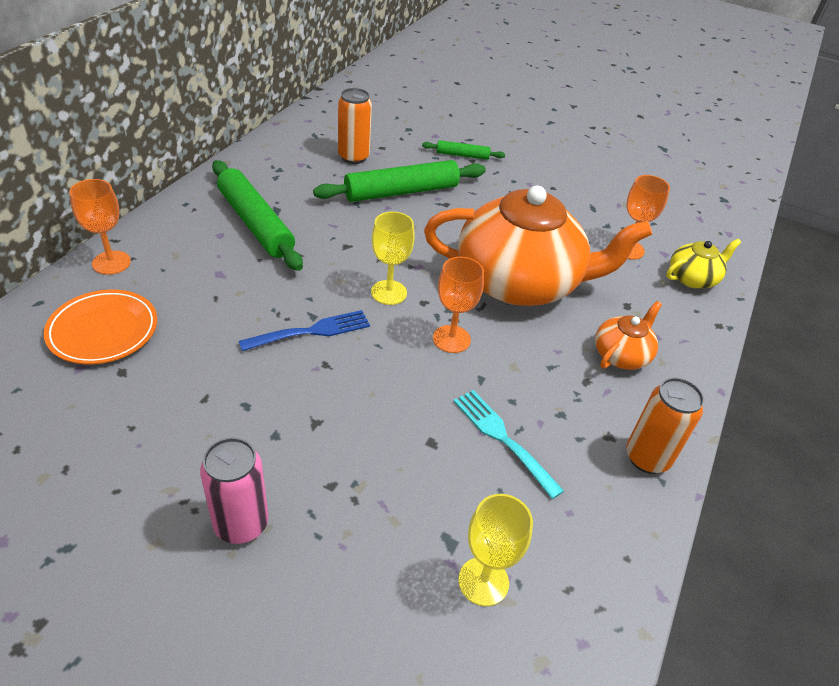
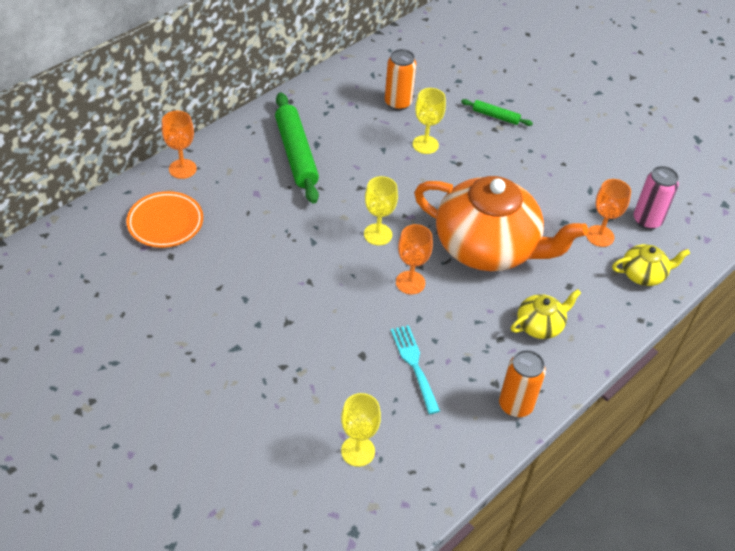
camera: 20 degrees right, 5 degrees up
pink can [200,437,269,544] -> pink can moved to [634,166,679,230]
blue fork [239,310,370,351] -> none
green rolling pin [313,160,486,202] -> yellow goblet [413,88,446,154]
orange teapot [595,301,662,370] -> yellow teapot [511,289,581,339]

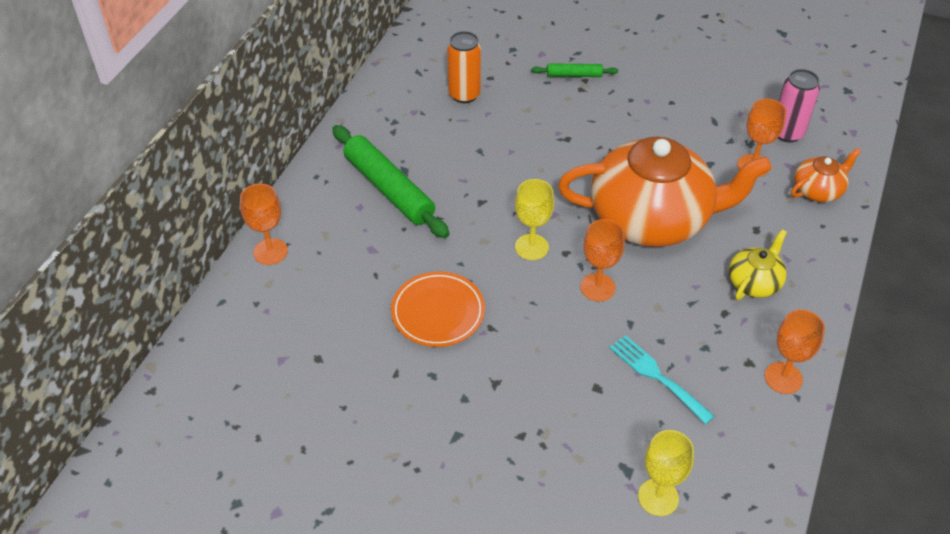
camera: 20 degrees left, 0 degrees up
orange plate [126,191,203,248] -> orange plate moved to [391,272,485,347]
yellow goblet [413,88,446,154] -> none
orange can [499,350,546,417] -> orange goblet [764,310,825,394]
yellow teapot [612,244,690,286] -> orange teapot [791,148,861,202]

